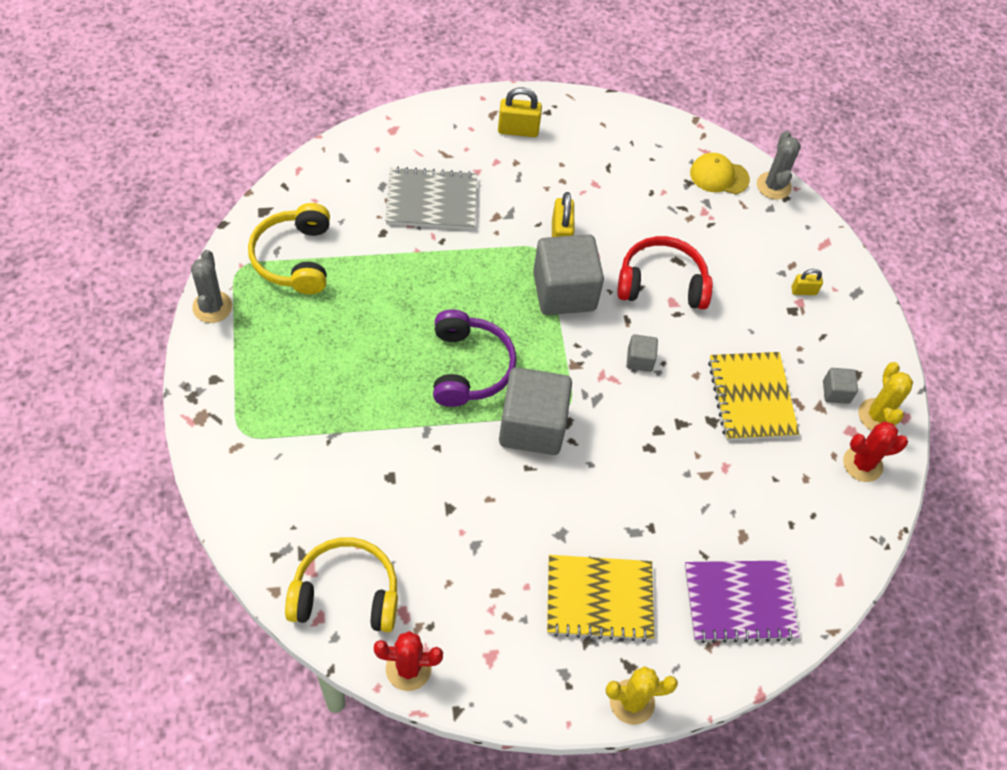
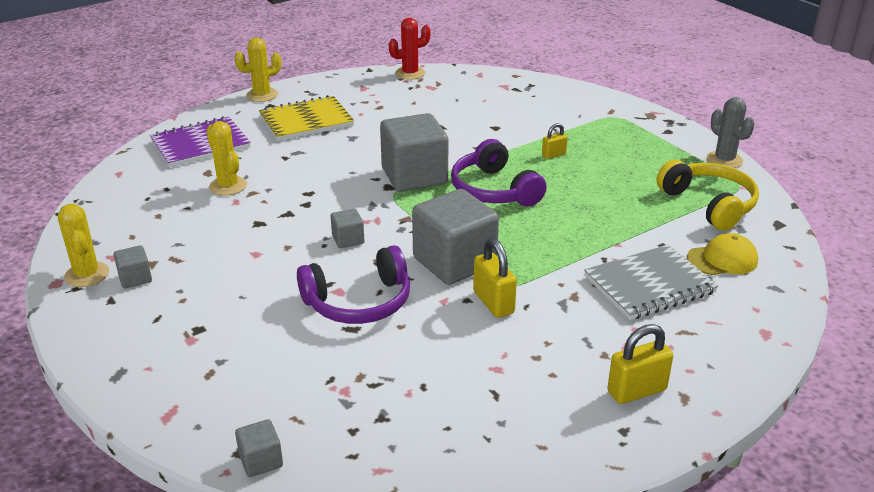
camera: 160 degrees right, 25 degrees down
yellow headphones [285,537,398,632] -> none
red headphones [617,236,713,310] -> purple headphones [297,245,410,324]
yellow cap [690,153,750,194] -> yellow cap moved to [687,233,758,275]
yellow notebook [708,352,799,441] -> none
grey cactus [757,131,801,199] -> grey cube [235,419,283,477]
yellow padlock [791,269,823,295] -> yellow padlock moved to [542,123,568,159]
red cactus [843,421,908,482] -> none
none -> yellow cactus [206,121,247,195]

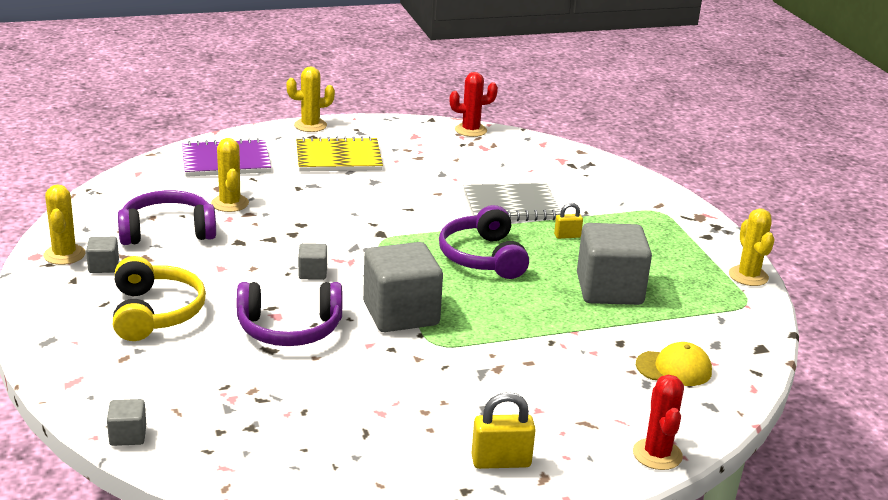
camera: 15 degrees right, 5 degrees down
grey cube [380,113,448,192] -> grey cube moved to [577,223,652,305]
yellow padlock [473,238,517,318] -> none
grey notebook [584,244,718,320] -> grey notebook moved to [463,183,561,221]
yellow headphones [657,159,759,231] -> yellow headphones moved to [113,256,206,341]
grey cactus [707,97,755,168] -> yellow cactus [729,208,774,286]
none -> purple headphones [118,190,216,245]
none -> red cactus [633,375,684,470]

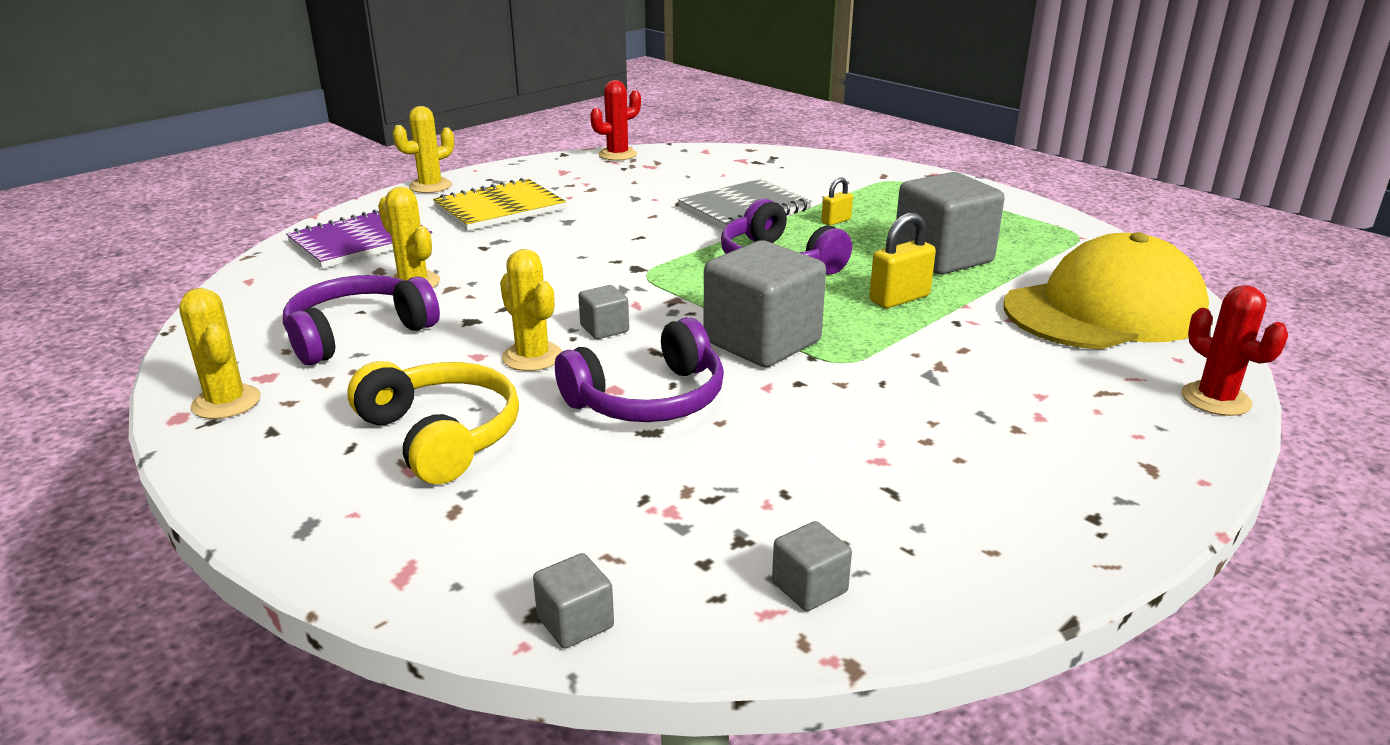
camera: 25 degrees left, 0 degrees up
grey cube [86,237,119,273] -> grey cube moved to [772,521,852,611]
yellow padlock [471,392,536,469] -> yellow padlock moved to [869,213,936,308]
yellow cap [636,342,712,386] -> yellow cap [1004,232,1209,350], size x2.21
yellow cactus [729,208,774,286] -> yellow cactus moved to [500,249,562,371]

